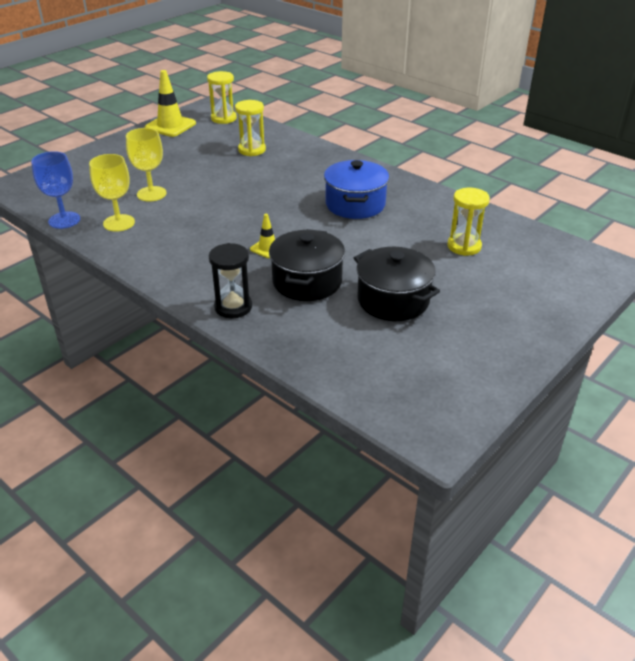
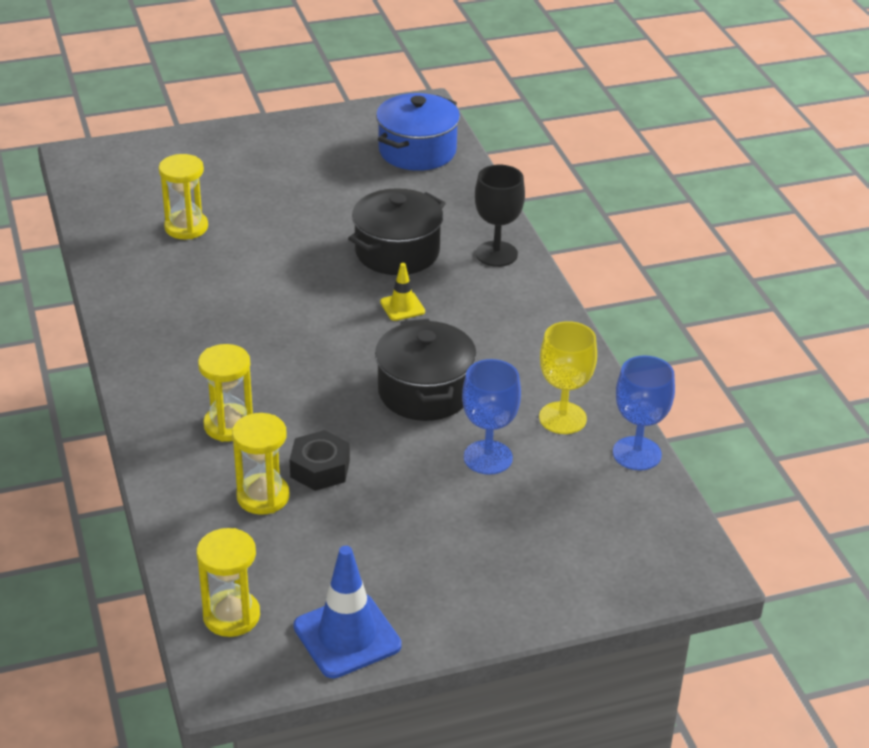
camera: 150 degrees left, 0 degrees up
yellow goblet [126,128,167,201] -> blue goblet [462,359,521,475]
yellow traffic cone [145,70,196,137] -> blue traffic cone [293,546,402,679]
black hourglass [209,243,252,318] -> black goblet [475,165,525,267]
blue pot [324,160,389,219] -> blue pot moved to [376,93,460,171]
black pot [354,247,440,321] -> black pot moved to [375,319,477,421]
none -> yellow hourglass [198,344,253,442]
none -> black nut [290,430,350,491]

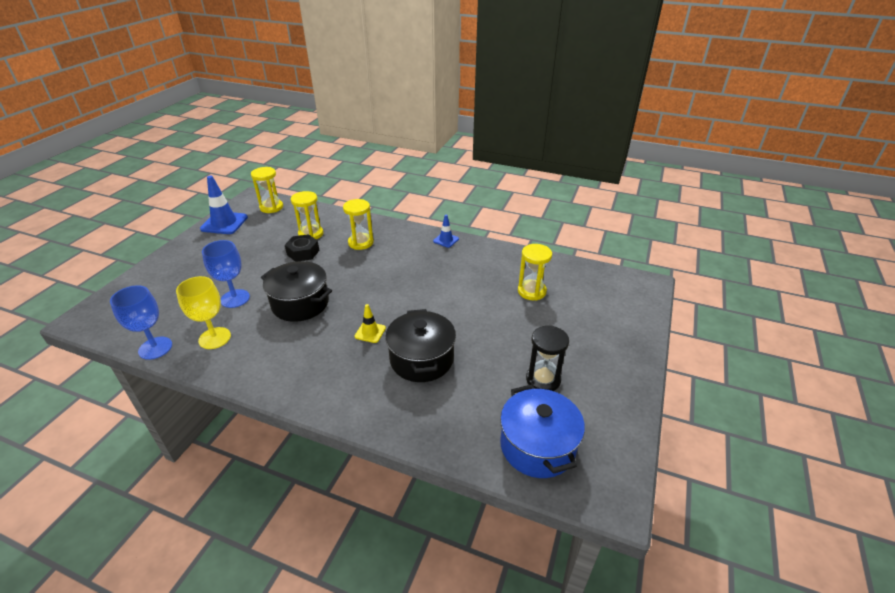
camera: 130 degrees right, 0 degrees up
black goblet [475,165,525,267] -> none
none -> blue traffic cone [433,215,459,248]
none -> black hourglass [526,326,569,391]

